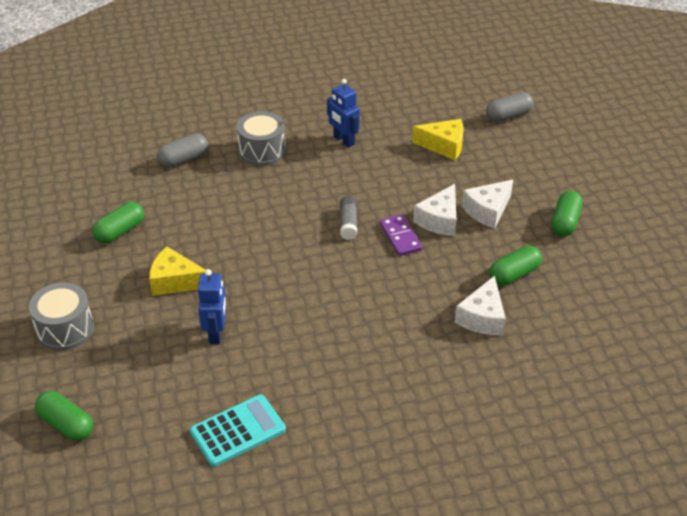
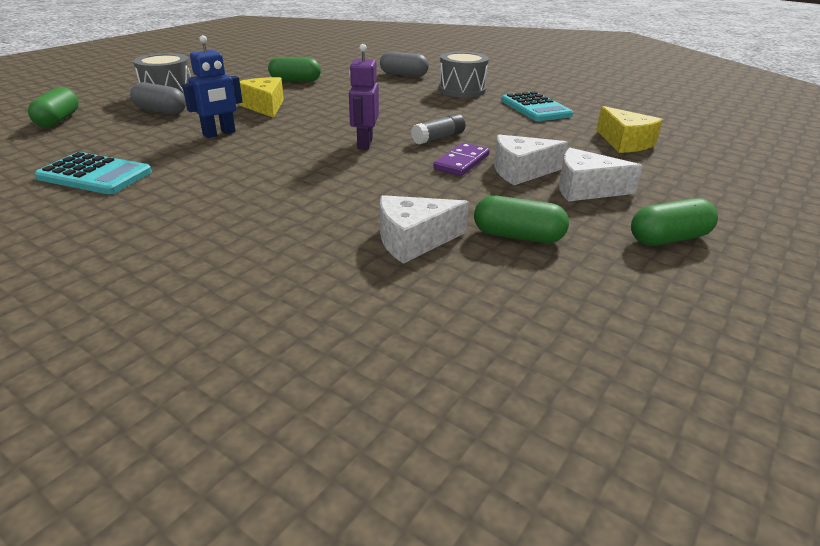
camera: 50 degrees right, 10 degrees down
blue robot [327,79,360,148] -> turquoise calculator [501,91,573,121]
grey capsule [486,92,533,122] -> grey capsule moved to [130,82,186,115]
none -> purple robot [349,44,379,150]

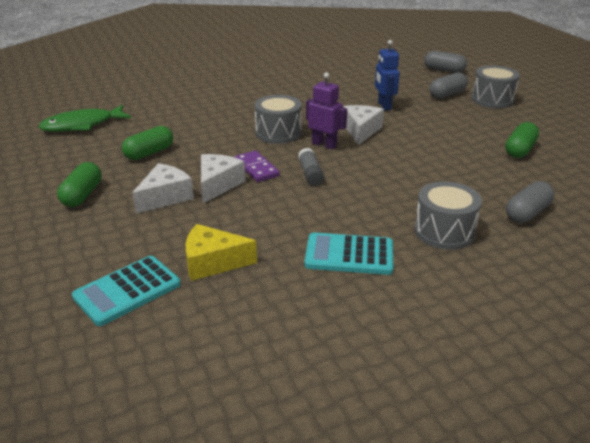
camera: 120 degrees right, 0 degrees up
green capsule [28,87,79,128] -> grey capsule [424,51,467,73]
turquoise calculator [34,152,152,194] -> turquoise calculator moved to [72,256,181,326]
yellow cheese [238,77,284,118] -> none
white cheese [380,195,469,264] -> white cheese moved to [343,105,384,145]
none -> green fish [38,105,131,132]
none -> grey drum [255,95,302,144]

